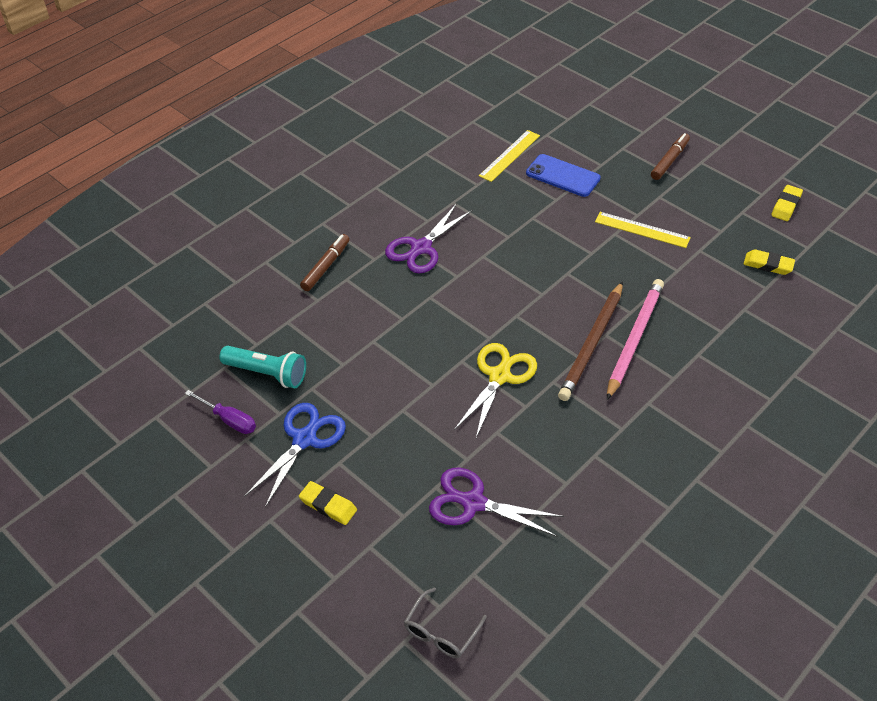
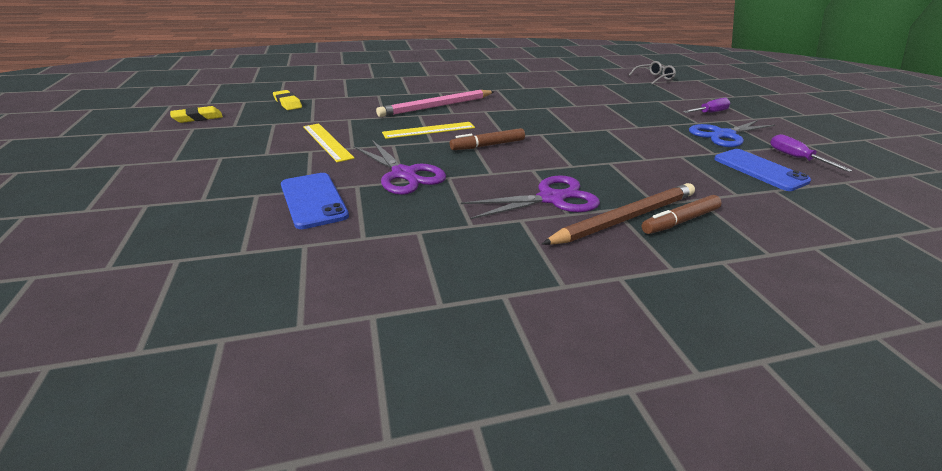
camera: 150 degrees left, 15 degrees down
turquoise flashlight [219,346,306,388] -> blue phone [714,149,811,191]
yellow eraser [299,481,357,525] -> purple screwdriver [683,98,731,113]
purple scissors [429,468,564,537] -> purple scissors moved to [353,140,446,195]
yellow scissors [454,343,537,438] -> none
yellow ruler [479,130,540,182] -> yellow ruler moved to [382,122,475,139]
brown pencil [558,281,623,401] -> brown pencil moved to [542,183,695,245]
brown marker [651,133,690,180] -> brown marker moved to [450,128,525,150]

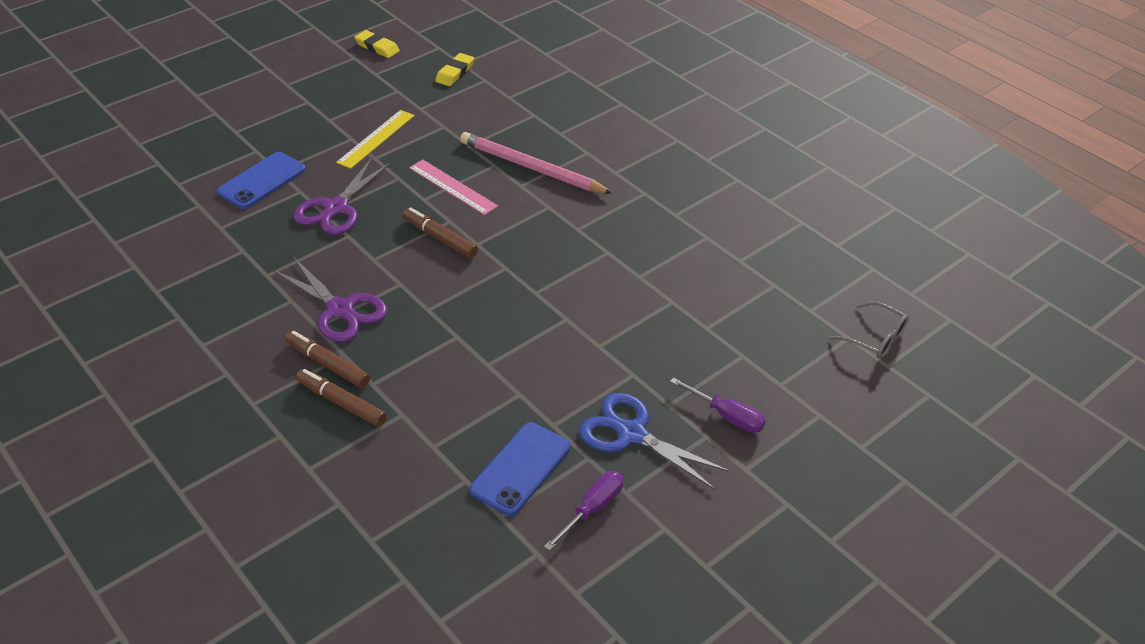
camera: 65 degrees right, 10 degrees up
yellow ruler [382,122,475,139] -> pink ruler [409,160,498,215]
brown pencil [542,183,695,245] -> brown marker [285,331,370,388]

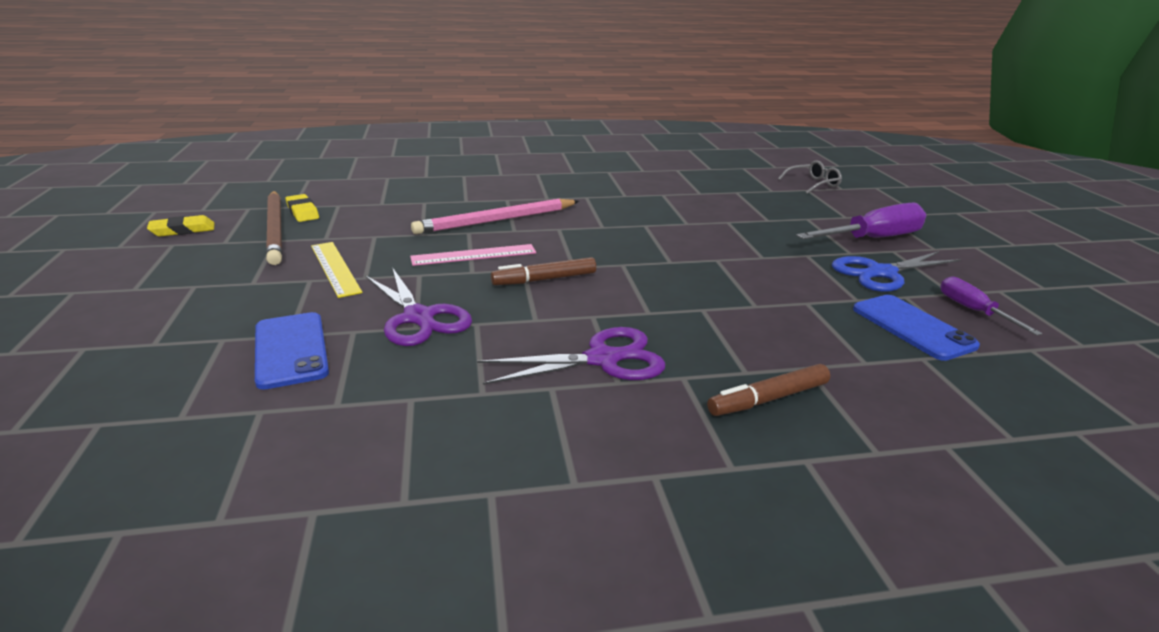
camera: 60 degrees left, 15 degrees down
brown marker [285,331,370,388] -> none
purple screwdriver [670,377,766,433] -> purple screwdriver [796,203,927,239], size x1.75
none -> brown pencil [266,191,282,265]

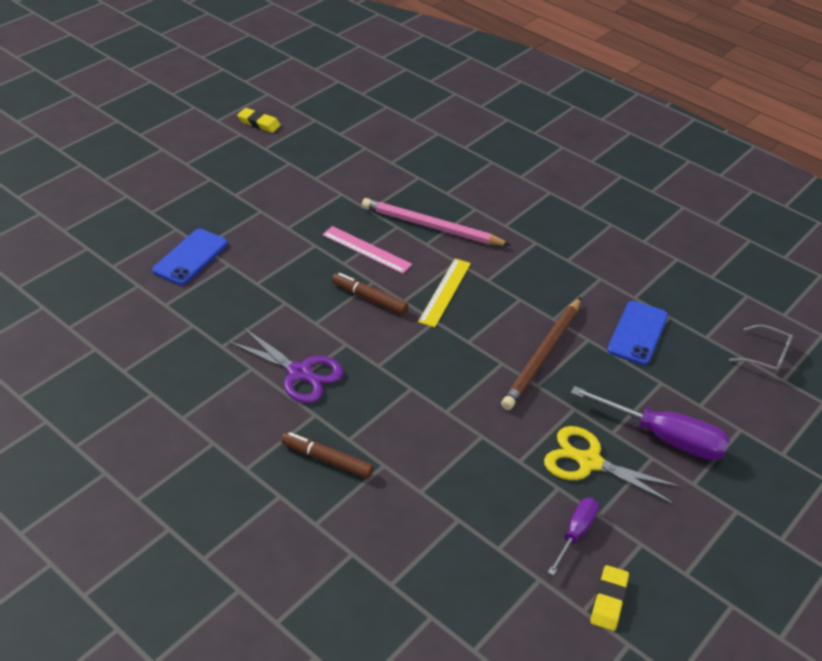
camera: 50 degrees right, 15 degrees up
brown pencil [266,191,282,265] -> brown pencil moved to [501,297,581,410]
yellow eraser [285,194,319,222] -> yellow eraser moved to [590,565,629,631]
yellow ruler [311,242,363,298] -> yellow ruler moved to [418,259,471,327]
purple scissors [365,267,472,346] -> none
blue scissors [832,251,961,292] -> yellow scissors [544,426,682,505]
blue phone [853,295,980,361] -> blue phone moved to [607,301,668,365]

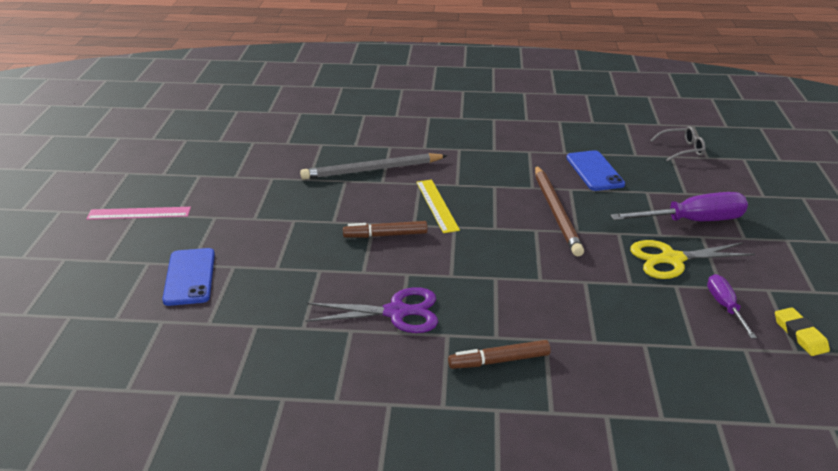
camera: 35 degrees left, 10 degrees down
yellow eraser [237,108,281,133] -> none
pink ruler [322,226,412,274] -> pink ruler moved to [86,207,191,220]
pink pencil [362,198,510,246] -> grey pencil [300,153,448,180]

